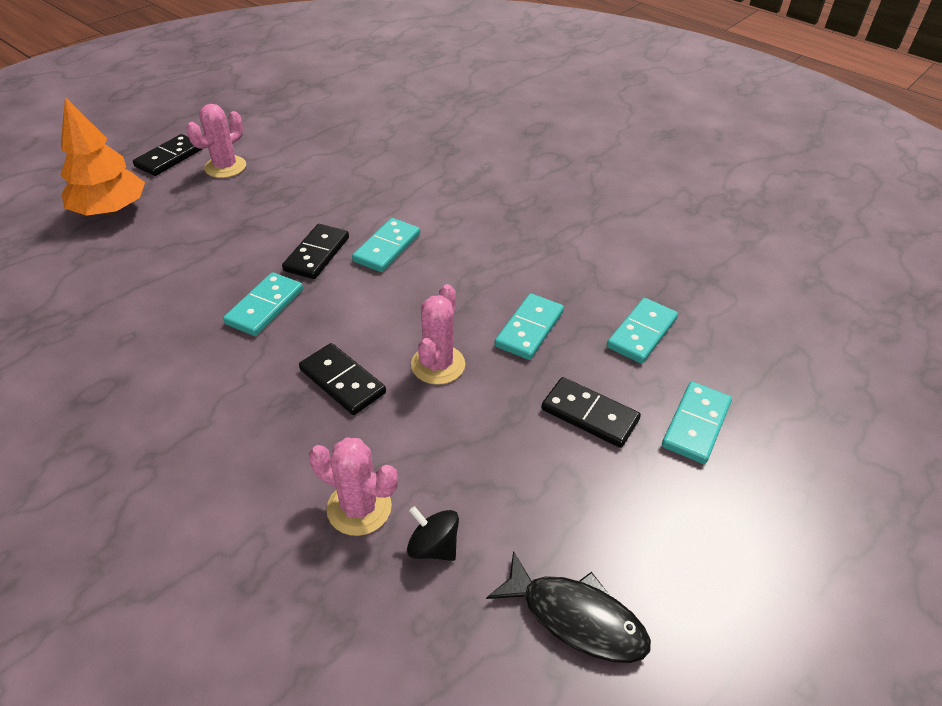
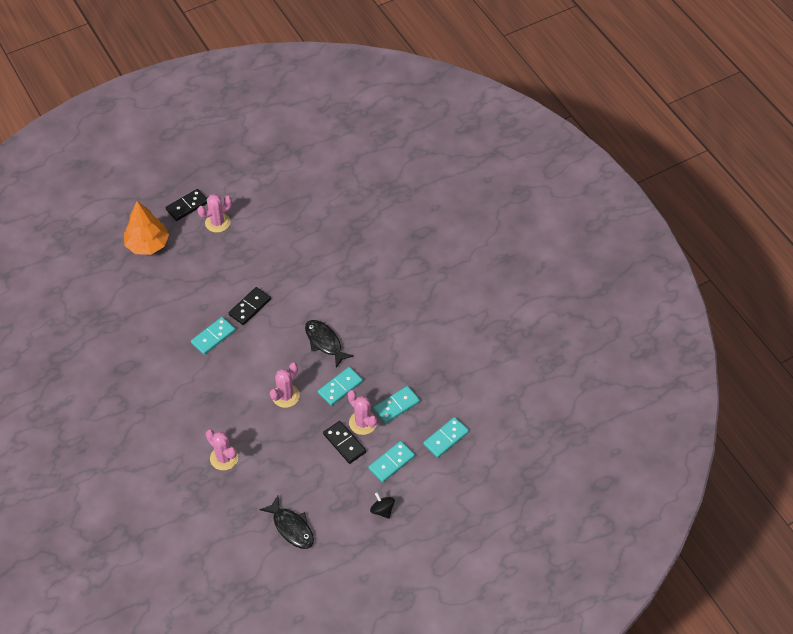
camera: 20 degrees right, 10 degrees up
black domino [299,343,386,415] -> none
turquoise domino [352,218,420,272] -> turquoise domino moved to [423,417,469,458]
black spinning top [407,506,459,561] -> black spinning top moved to [370,492,395,519]
none -> black fish [305,320,354,368]
none -> pink cactus [348,390,377,435]

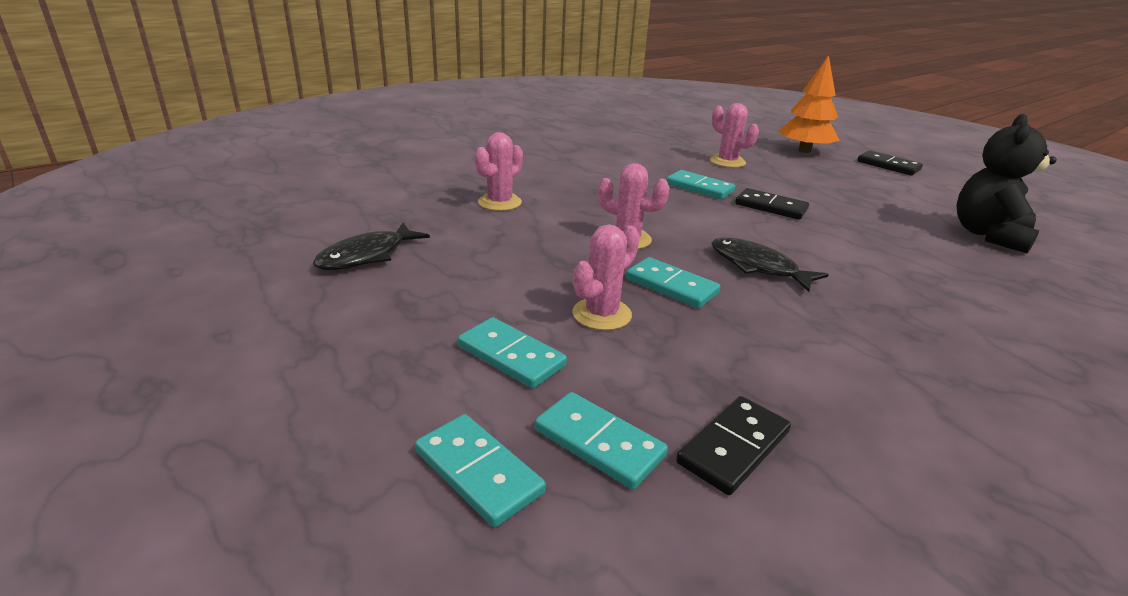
camera: 80 degrees right, 25 degrees down
pink cactus [197,194,232,233] -> pink cactus moved to [710,103,759,168]
black fish [305,320,354,368] -> black fish turned 90 degrees counterclockwise [711,238,829,292]
black domino [323,421,366,464] -> black domino moved to [676,396,791,495]
black spinning top [370,492,395,519] -> none
turquoise domino [373,386,420,423] -> turquoise domino moved to [415,414,546,527]
none -> black teddy bear [957,114,1057,253]

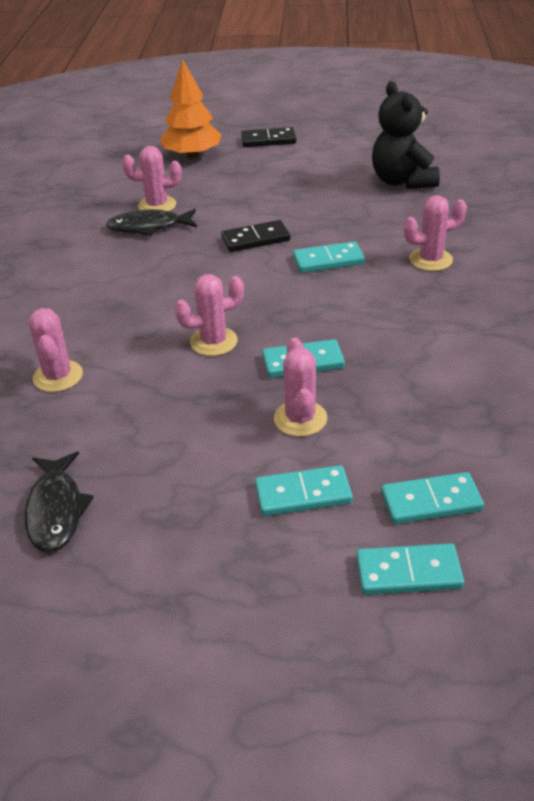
camera: 45 degrees left, 10 degrees up
turquoise domino [667,170,735,199] -> turquoise domino moved to [293,241,365,273]
black domino [676,396,791,495] -> none
black fish [711,238,829,292] -> black fish moved to [106,209,197,236]
none -> pink cactus [404,195,467,271]

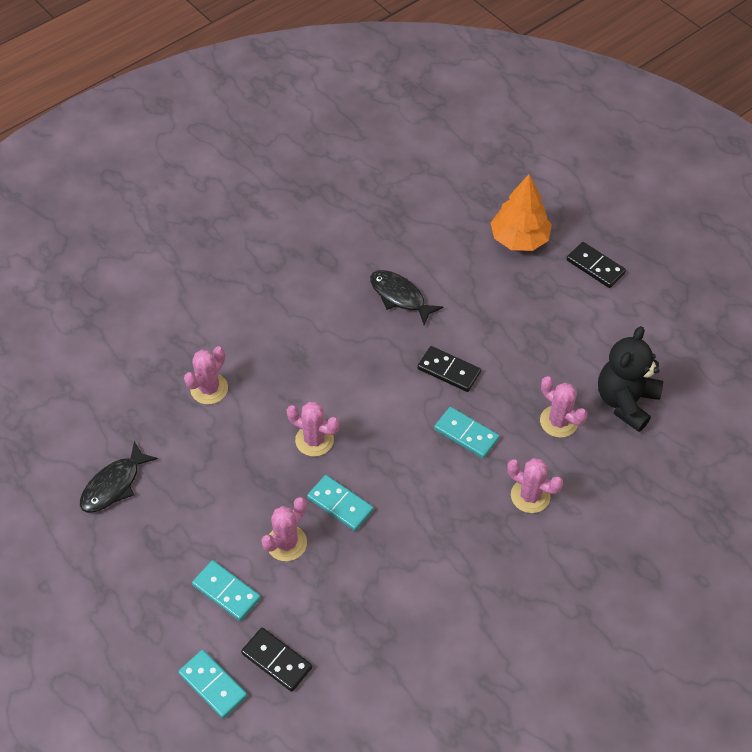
camera: 45 degrees right, 15 degrees up
pink cactus [122,146,182,211] -> pink cactus moved to [540,376,587,438]
turquoise domino [381,472,484,524] -> black domino [241,627,312,692]

